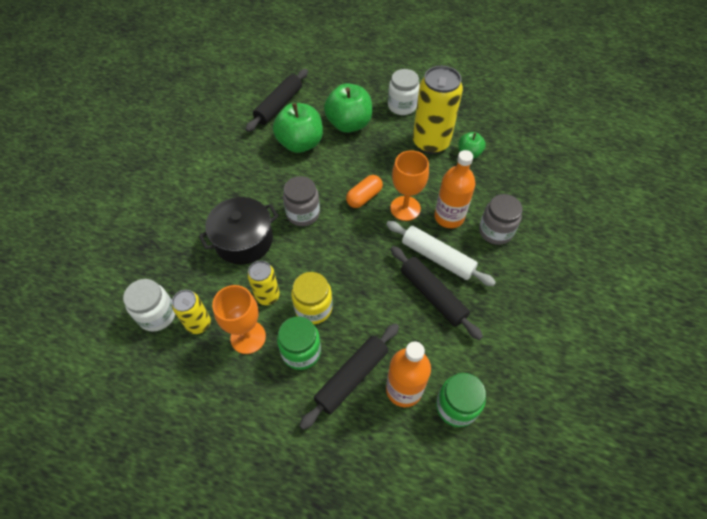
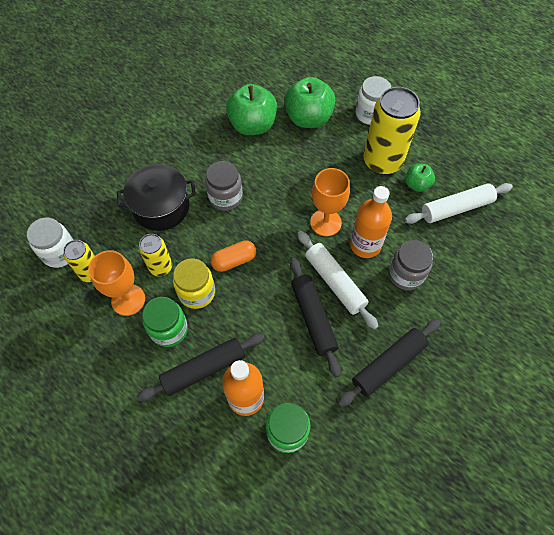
camera: 20 degrees right, 5 degrees up
black rolling pin [245,69,308,132] -> black rolling pin moved to [338,319,441,407]
orange capsule [346,175,383,208] -> orange capsule moved to [211,240,256,272]
none -> white rolling pin [405,183,513,224]

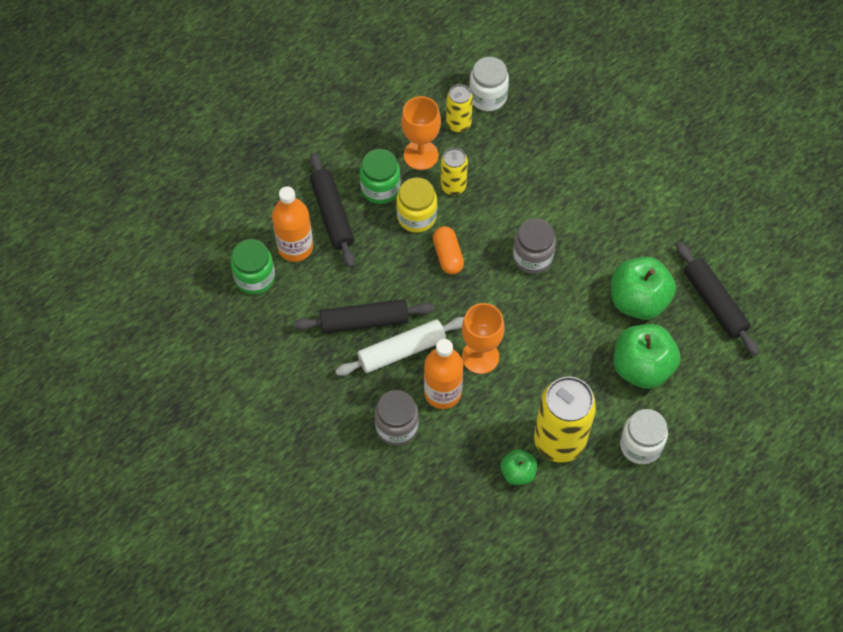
camera: 100 degrees right, 0 degrees up
black pot [117,164,196,231] -> none
black rolling pin [338,319,441,407] -> black rolling pin moved to [676,242,759,355]
white rolling pin [405,183,513,224] -> none

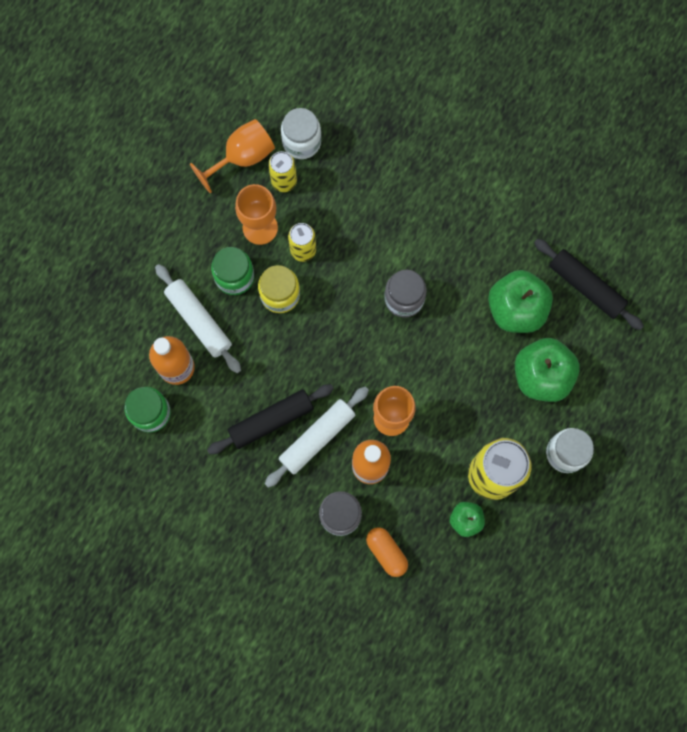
camera: 20 degrees left, 15 degrees up
black rolling pin [310,153,355,267] -> white rolling pin [155,264,241,373]
orange capsule [433,226,464,275] -> orange capsule moved to [366,527,408,577]
none -> orange goblet [190,119,275,194]

